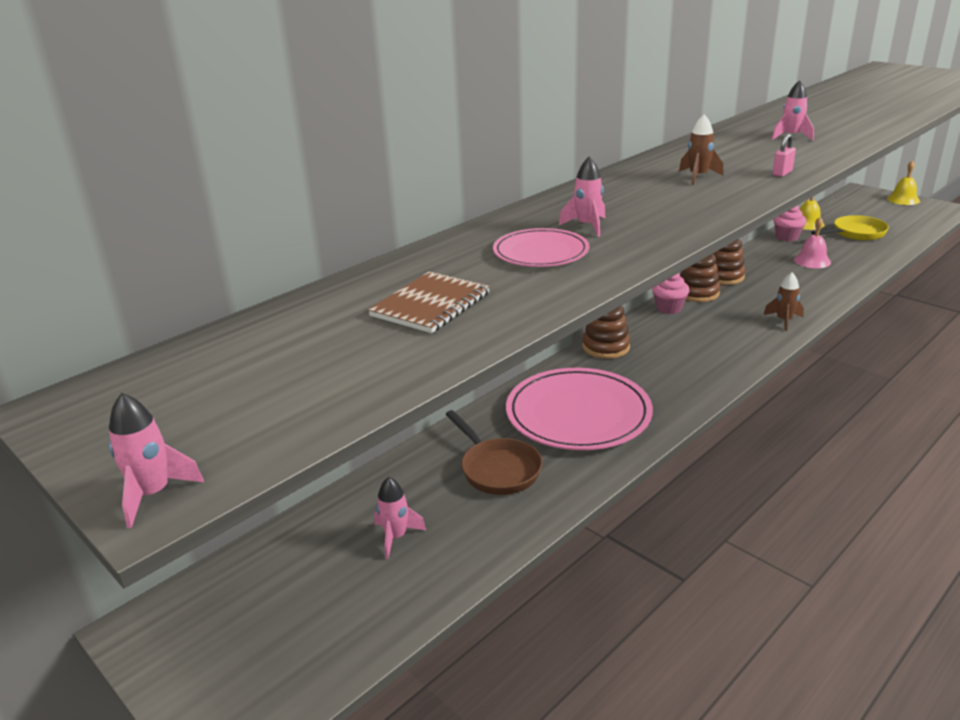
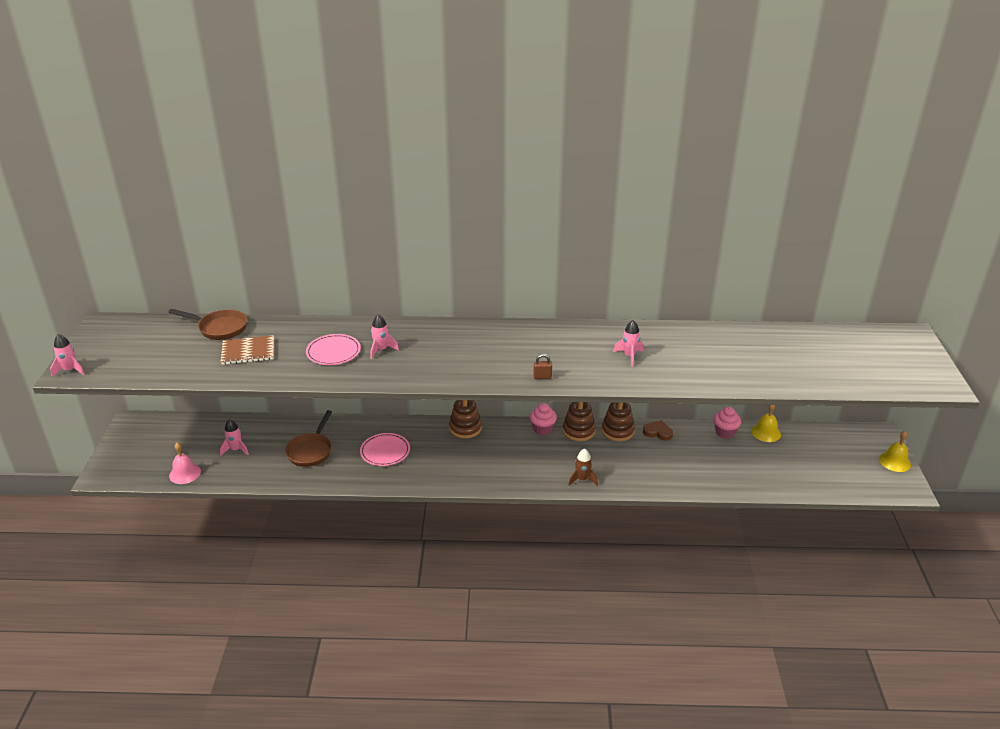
camera: 45 degrees right, 5 degrees up
pink plate [506,368,653,450] -> pink plate [360,433,410,466], size x0.55
brown rocket [679,114,723,185] -> none
pink padlock [773,134,796,177] -> brown padlock [533,354,552,379]
pink bell [794,217,831,268] -> pink bell moved to [169,443,201,484]
yellow pan [811,215,889,241] -> none
none -> brown pan [168,309,247,340]
none -> brown heart [643,420,673,441]

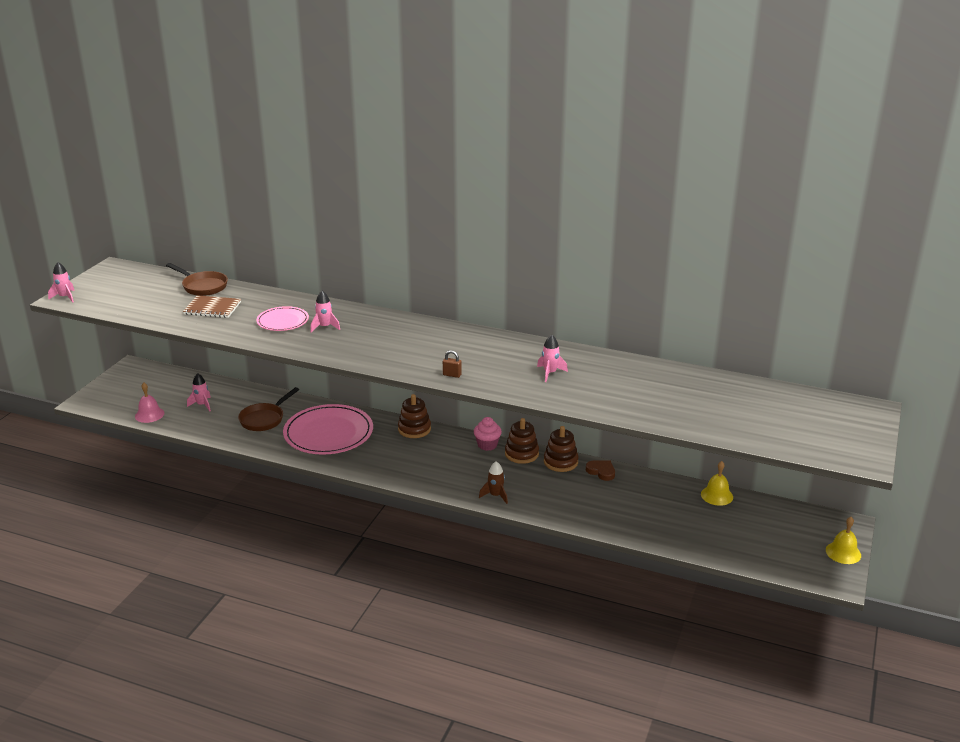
camera: 20 degrees right, 5 degrees down
pink plate [360,433,410,466] -> pink plate [283,404,373,455], size x1.82
pink cupcake [713,407,741,439] -> none

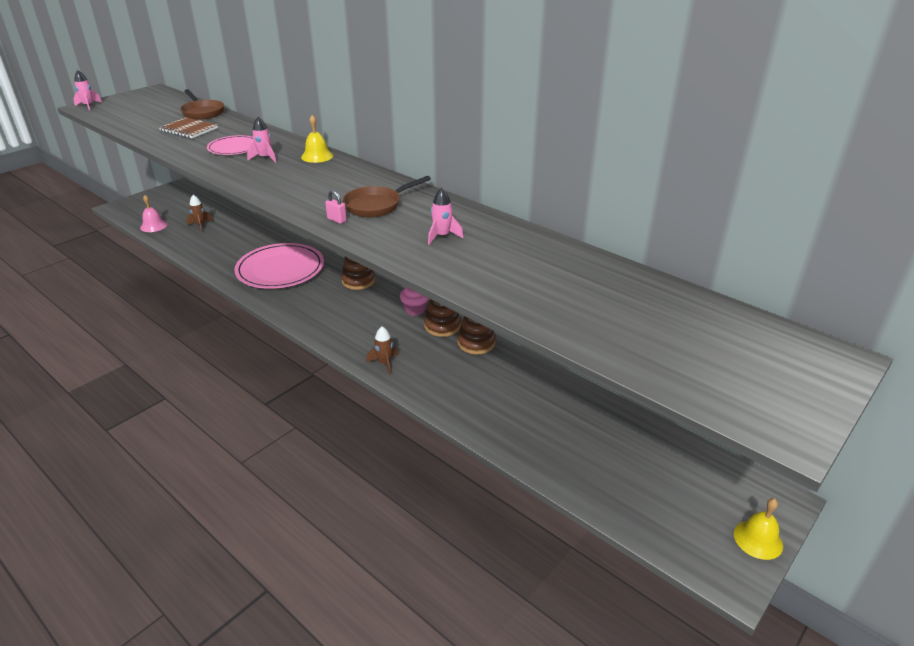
camera: 20 degrees right, 5 degrees up
pink rocket [187,373,211,412] -> brown rocket [187,195,213,232]
brown pan [238,387,299,431] -> brown pan moved to [343,176,431,217]
brown padlock [443,350,462,378] -> pink padlock [325,190,347,224]
brown heart [586,460,615,481] -> none
yellow bell [701,461,733,506] -> yellow bell moved to [301,115,333,163]

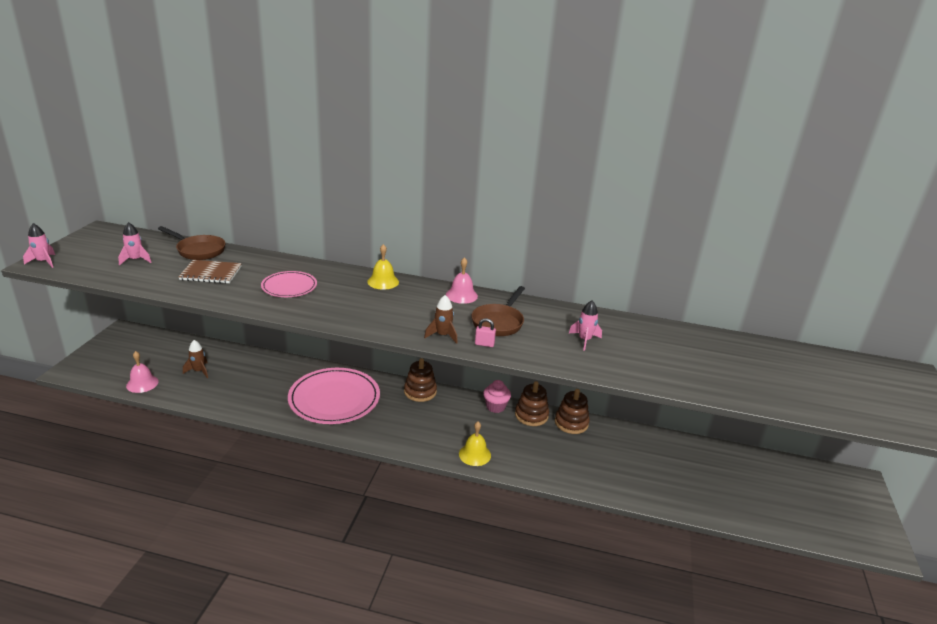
camera: 30 degrees left, 5 degrees down
pink rocket [247,117,276,163] -> pink rocket moved to [118,222,152,266]
brown rocket [367,327,398,375] -> brown rocket moved to [424,295,458,344]
yellow bell [734,498,783,560] -> yellow bell moved to [459,422,491,466]
none -> pink bell [446,257,478,304]

